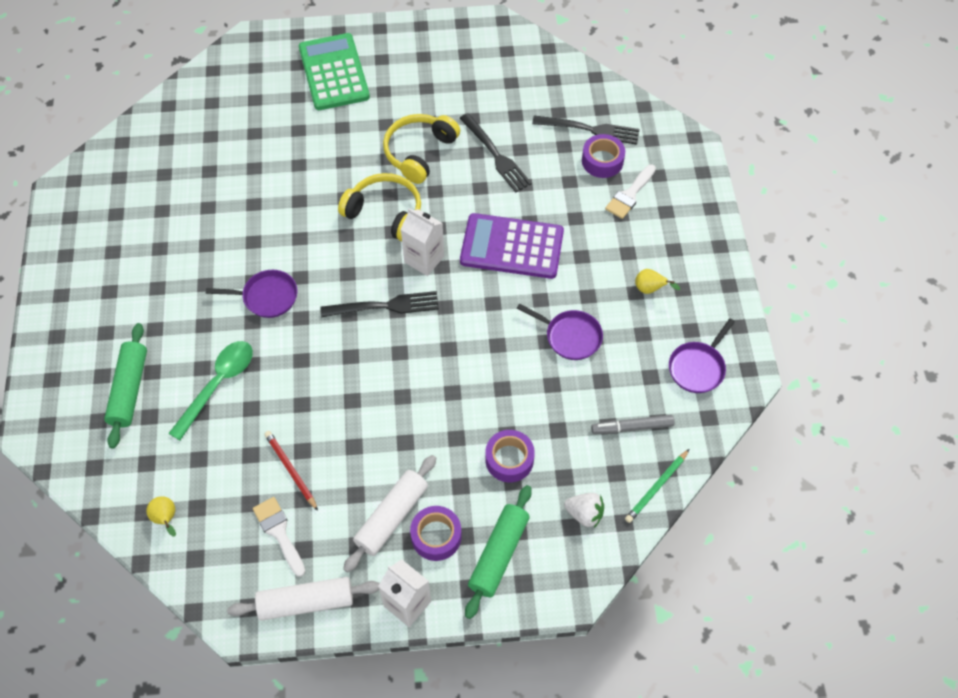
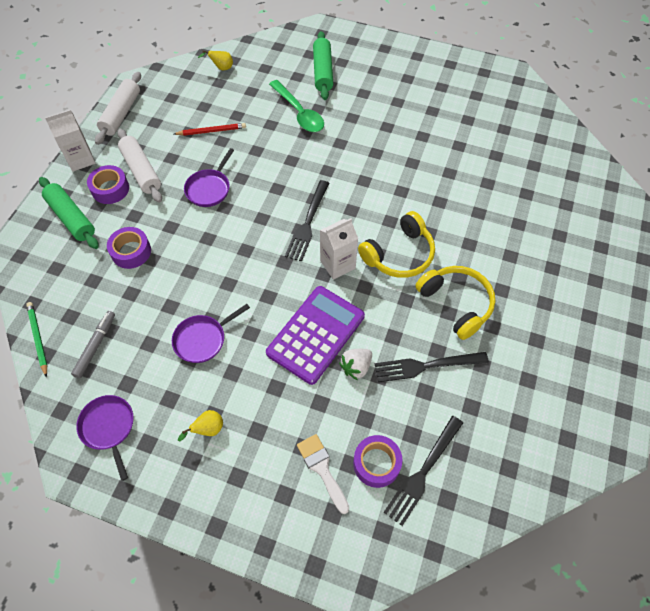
camera: 115 degrees right, 0 degrees up
green rolling pin [104,323,147,449] -> green rolling pin turned 60 degrees clockwise [313,31,333,100]
purple pan [206,270,297,318] -> purple pan moved to [184,148,234,207]
white brush [253,497,305,577] -> none
green calculator [299,33,370,110] -> none
white strawberry [564,493,604,528] -> white strawberry moved to [339,349,372,380]

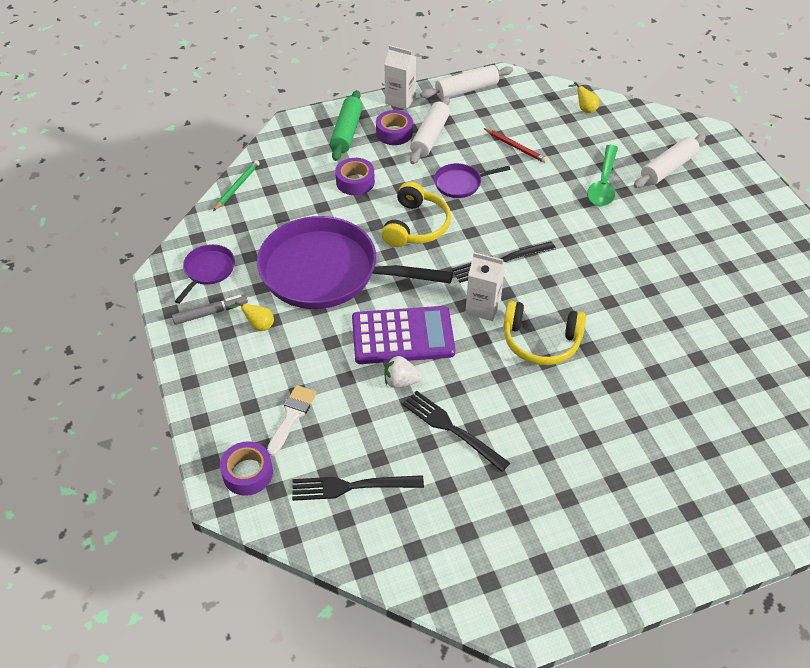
camera: 50 degrees right, 10 degrees down
grey marker [71,311,115,378] -> grey marker moved to [172,295,248,325]
purple pan [172,304,250,363] -> purple pan [257,216,453,309], size x2.30
green rolling pin [313,31,333,100] -> white rolling pin [634,134,706,188]
purple tape [353,435,403,488] -> purple tape moved to [220,441,273,496]
yellow headphones [415,266,495,340] -> yellow headphones moved to [381,182,451,247]

